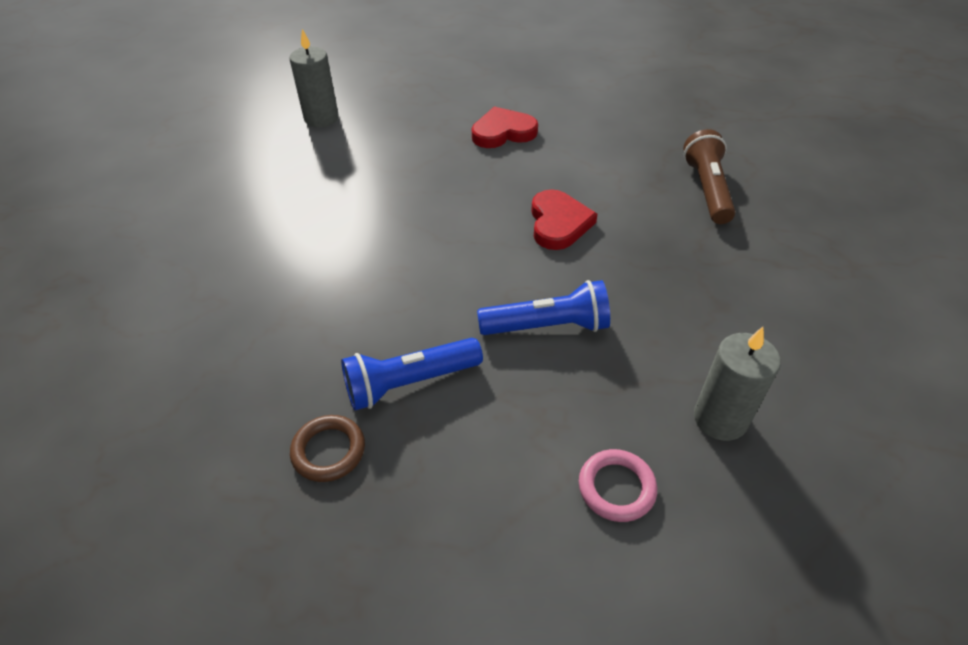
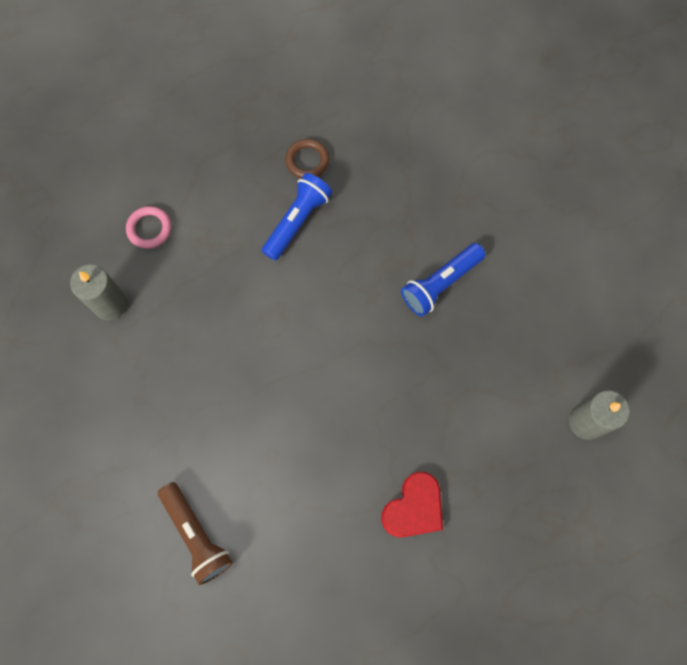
camera: 145 degrees right, 25 degrees up
blue flashlight [477,280,610,335] -> blue flashlight moved to [401,243,486,316]
red heart [531,189,597,250] -> none

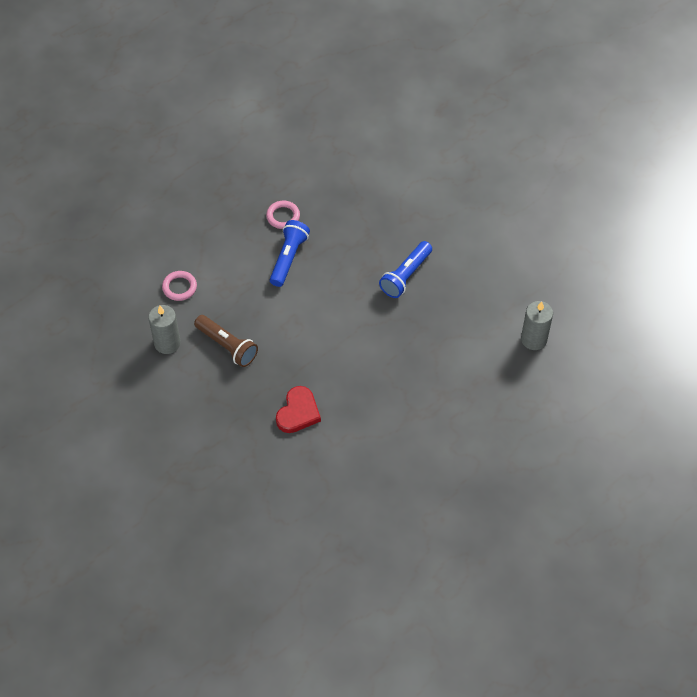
camera: 15 degrees left, 15 degrees down
brown flashlight [158,482,233,585] -> brown flashlight moved to [194,315,258,367]
brown ring [285,139,329,178] -> pink ring [266,201,300,229]
red heart [381,471,443,538] -> red heart moved to [276,386,321,433]

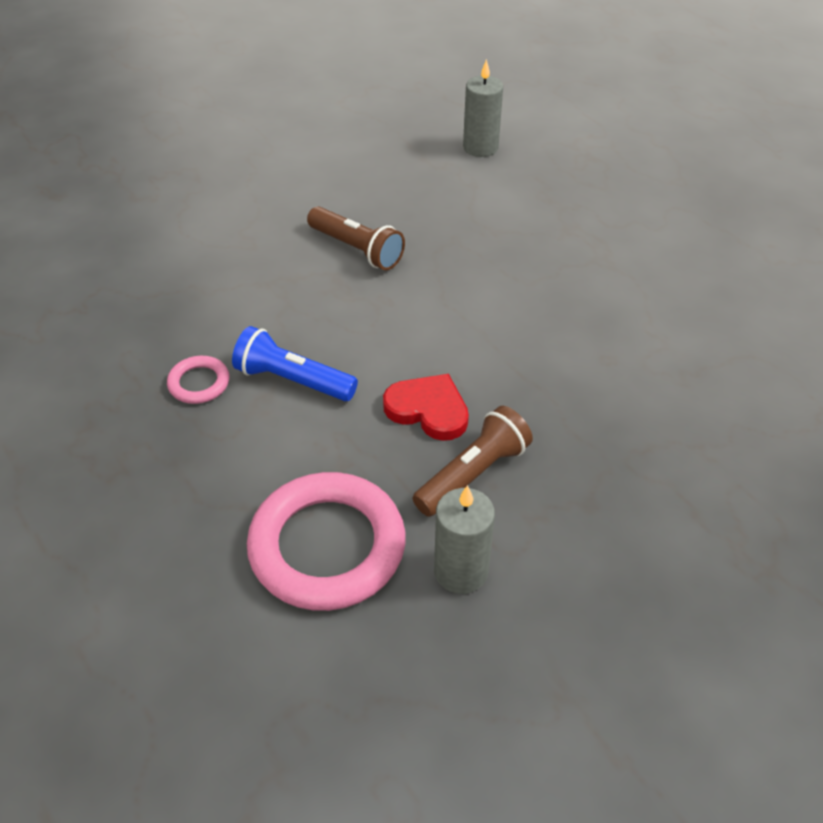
camera: 85 degrees left, 10 degrees down
pink ring [162,271,197,301] -> pink ring [247,472,406,611], size x2.19
red heart [276,386,321,433] -> red heart moved to [383,374,469,441]
blue flashlight [379,241,432,298] -> brown flashlight [307,206,405,270]

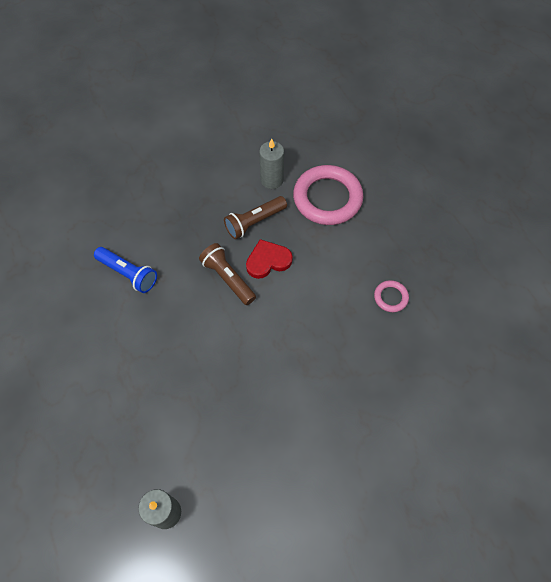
camera: 170 degrees left, 15 degrees up
blue flashlight [232,326,358,401] -> blue flashlight moved to [94,247,157,293]
brown flashlight [307,206,405,270] -> brown flashlight moved to [199,243,256,305]
red heart [383,374,469,441] -> red heart turned 120 degrees clockwise [246,239,293,279]

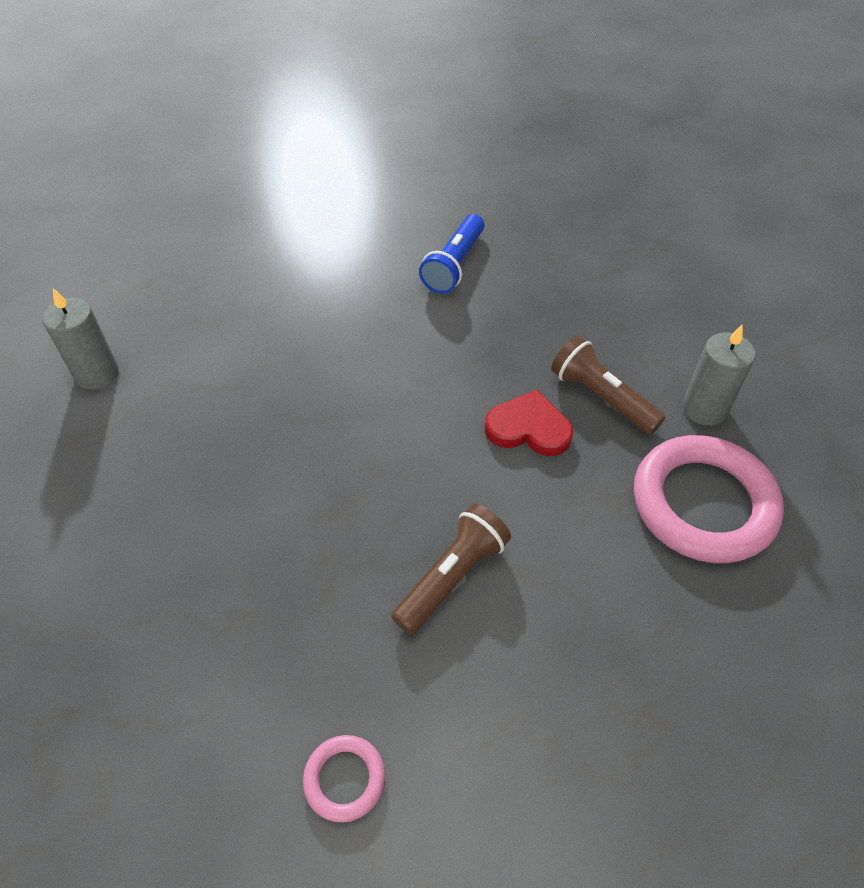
camera: 80 degrees right, 10 degrees down
brown flashlight [199,243,256,305] -> brown flashlight moved to [391,504,511,635]
red heart [246,239,293,279] -> red heart turned 45 degrees counterclockwise [485,390,573,456]
pink ring [374,280,409,312] -> pink ring moved to [303,735,386,823]

